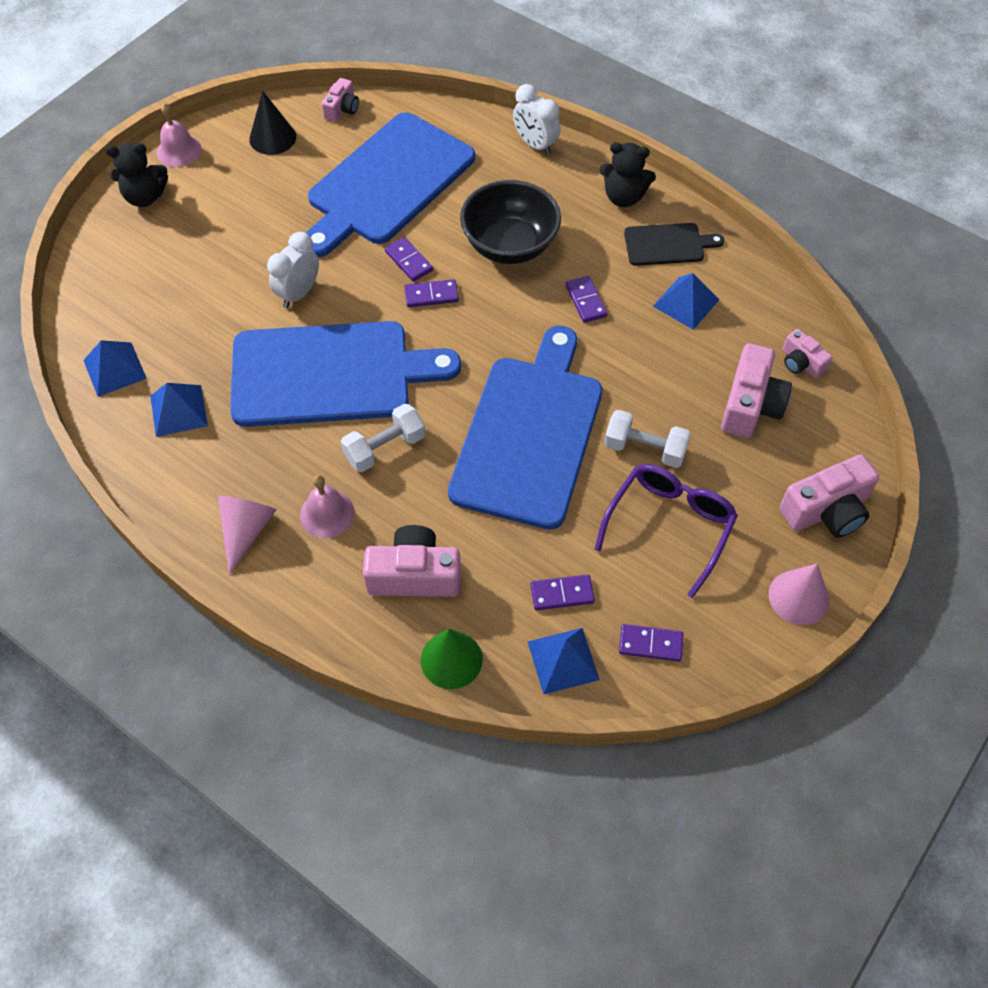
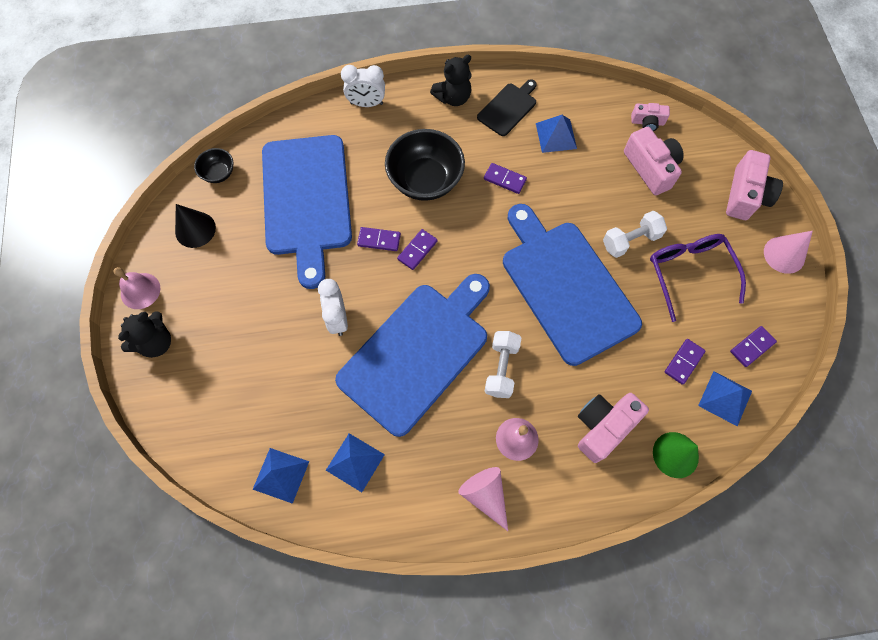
camera: 45 degrees left, 10 degrees up
pink camera [322,78,359,122] -> black bowl [194,148,233,183]

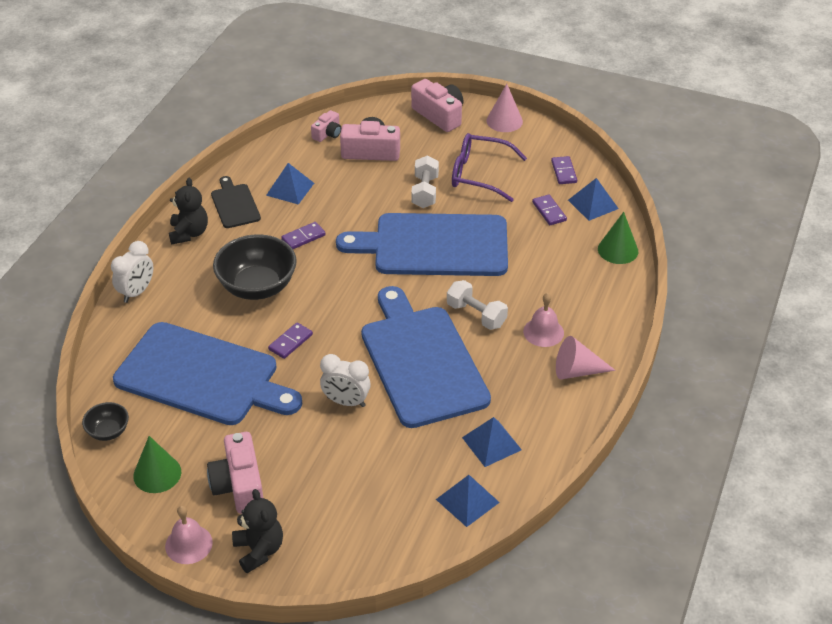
camera: 60 degrees left, 25 degrees down
black cone [175,204,216,248] -> green cone [133,436,181,493]
purple domino [397,229,438,270] -> none
pink camera [578,393,649,463] -> pink camera moved to [207,432,263,514]

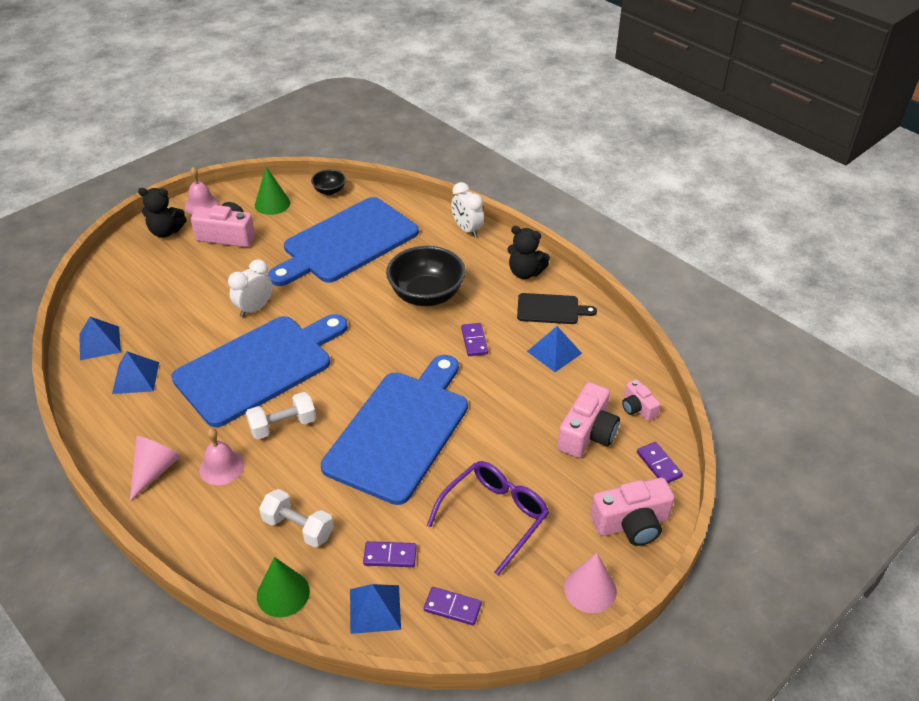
camera: 115 degrees right, 0 degrees up
purple domino [268,322,313,359] -> purple domino moved to [637,442,683,483]
blue cutting board [361,286,491,428] -> blue cutting board turned 45 degrees counterclockwise [172,314,347,427]
white dumbbell [411,156,439,208] -> white dumbbell moved to [259,489,334,548]

